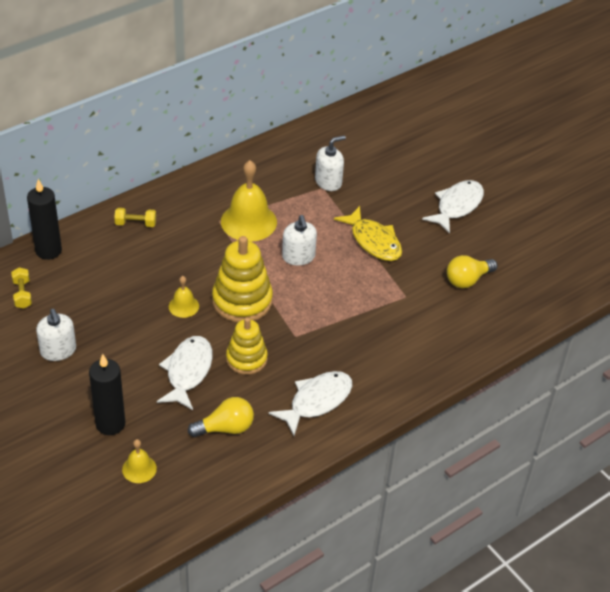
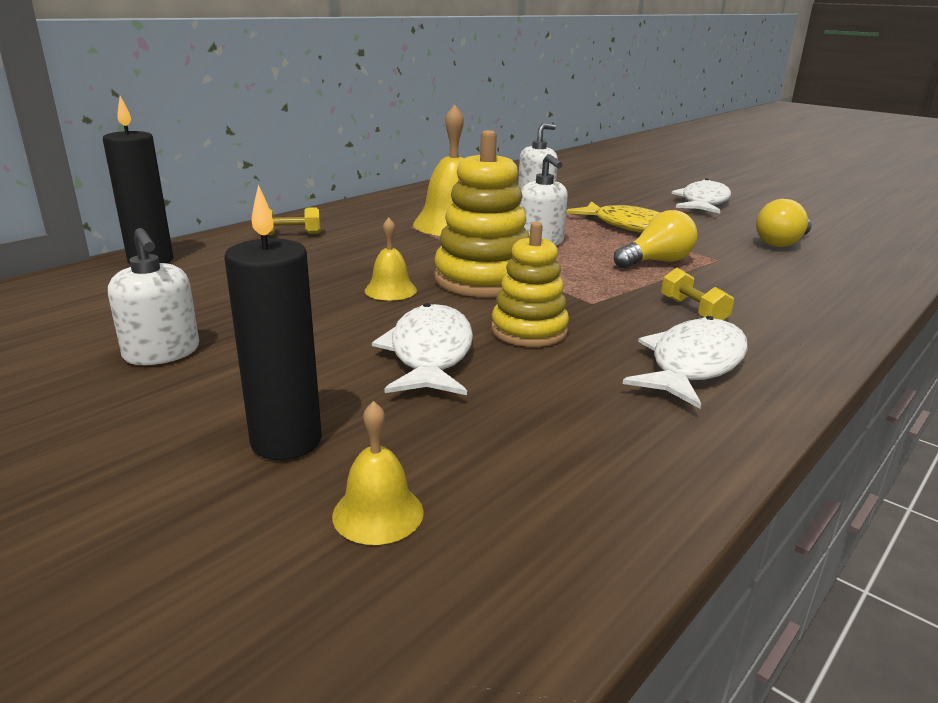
camera: 10 degrees left, 20 degrees down
yellow dumbbell [11,267,32,309] -> yellow dumbbell moved to [661,268,734,320]
yellow light bulb [188,397,254,437] -> yellow light bulb moved to [614,210,698,268]

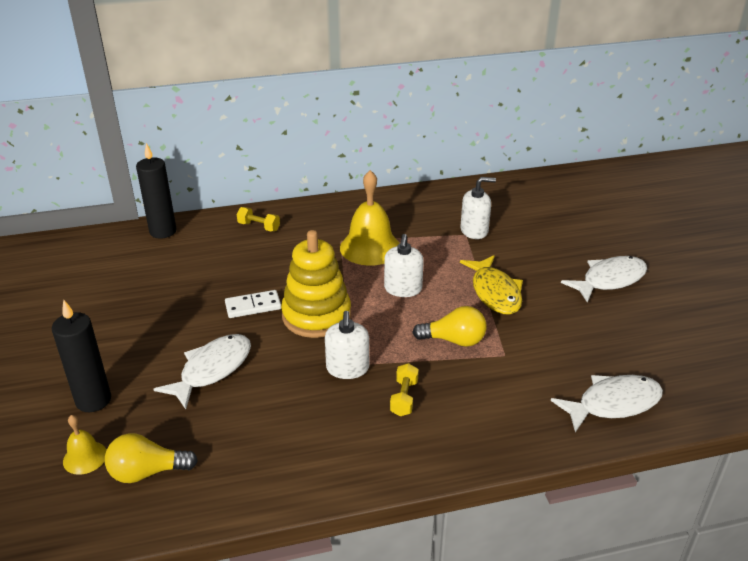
camera: 35 degrees right, 10 degrees up
white soap dispenser [108,228,199,365] -> white soap dispenser moved to [325,311,369,379]
yellow bell [365,218,417,301] -> white domino [225,290,281,318]
yellow stacking toy [491,222,569,347] -> none
white fish [623,316,748,409] -> white fish moved to [551,375,663,432]
yellow light bulb [756,199,812,247] -> yellow light bulb moved to [105,433,198,483]

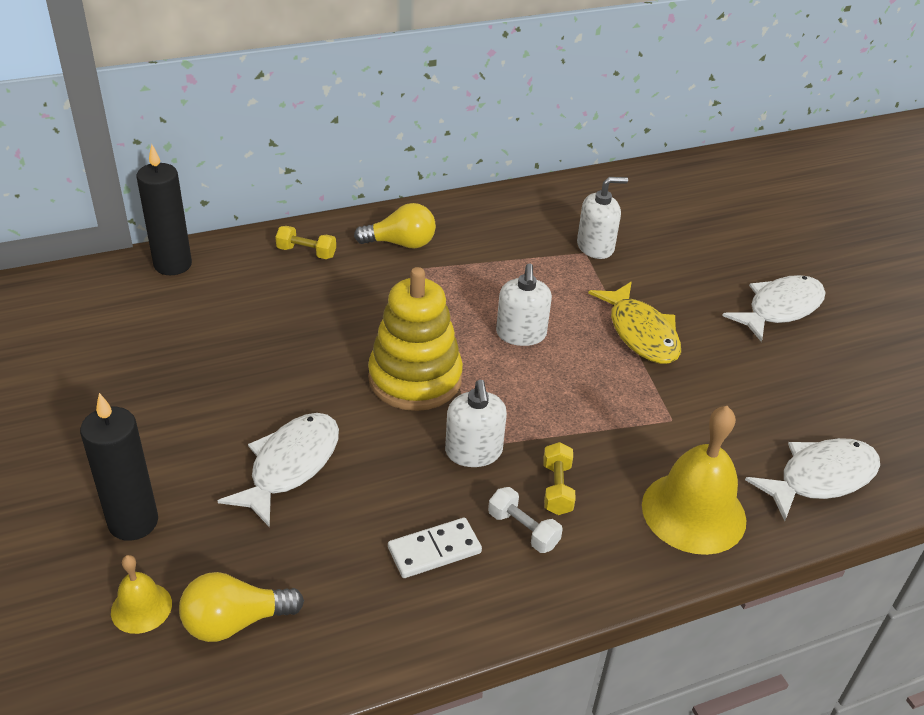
camera: 10 degrees left, 5 degrees up
white domino [225,290,281,318] -> white domino moved to [388,518,482,578]
yellow bell [340,170,400,266] -> yellow bell moved to [642,406,746,555]
yellow light bulb [412,306,487,347] -> yellow light bulb moved to [354,203,436,248]
none -> white dumbbell [488,487,563,553]

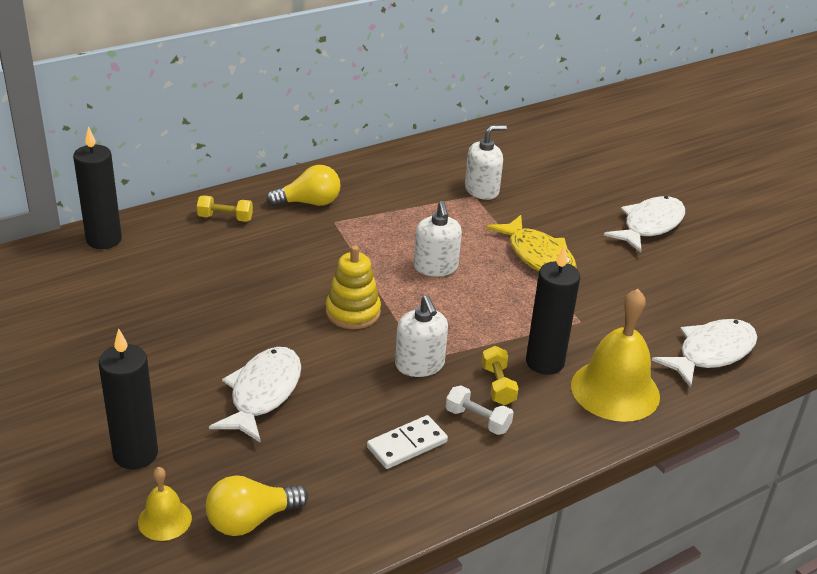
camera: 10 degrees left, 5 degrees down
yellow stacking toy [368,267,463,411] -> yellow stacking toy [326,245,381,329], size x0.66
none -> black candle [526,245,580,375]

